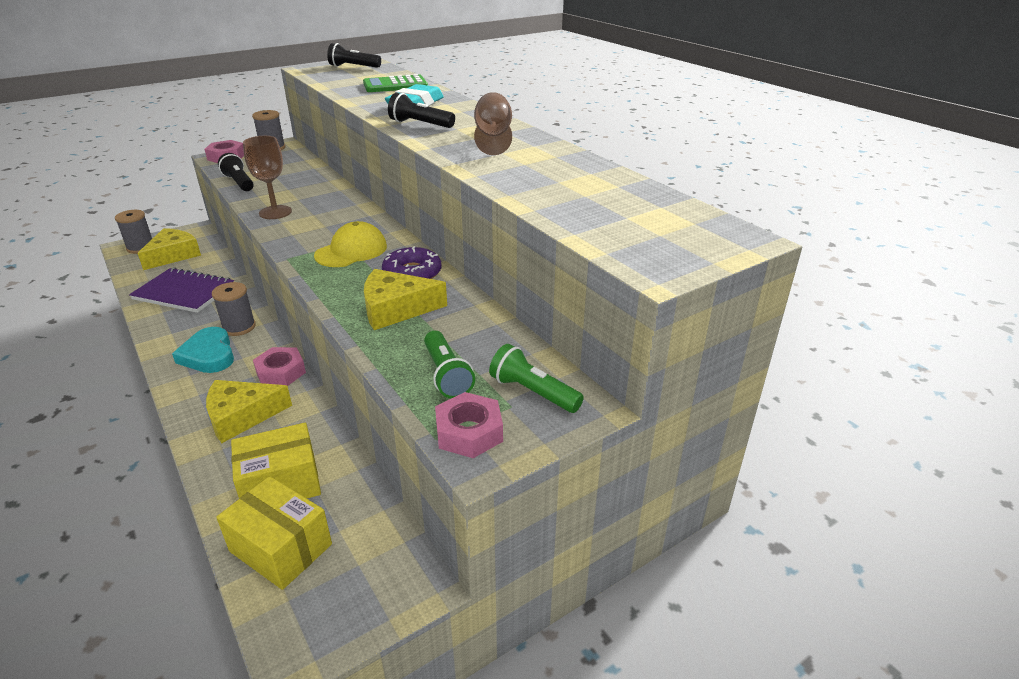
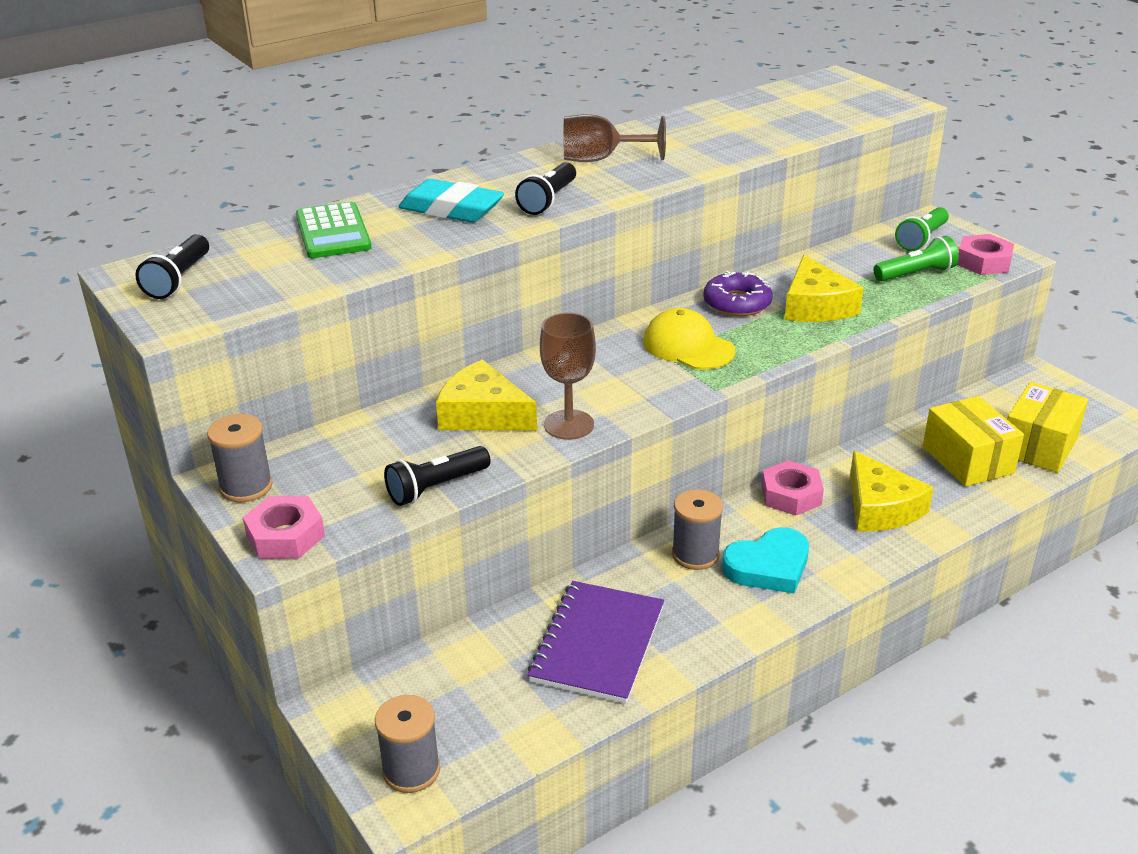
camera: 90 degrees left, 0 degrees up
yellow cheese [137,228,201,270] -> yellow cheese moved to [436,359,537,430]

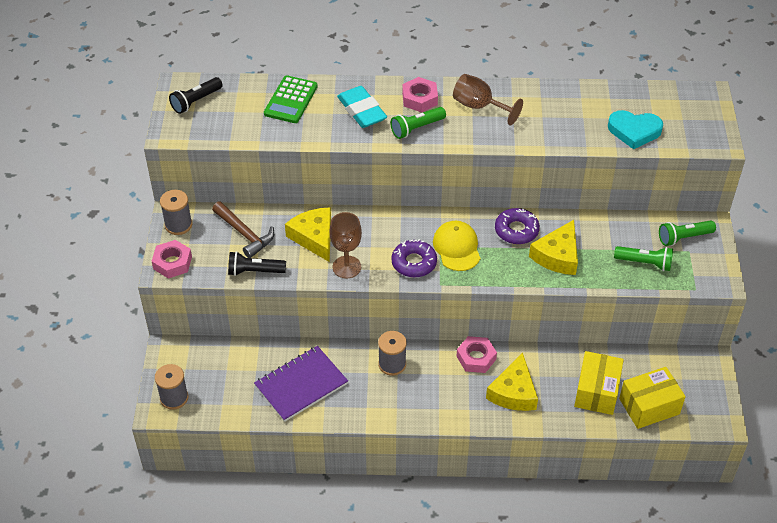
camera: 35 degrees right, 15 degrees up
black flashlight [515,162,576,215] -> green flashlight [390,107,446,139]
turquoise heart [722,527,809,593] -> turquoise heart moved to [608,110,663,149]
pink nut [957,234,1014,275] -> pink nut moved to [402,77,438,113]
none -> brown hammer [212,202,274,258]
none -> purple donut [391,239,437,277]

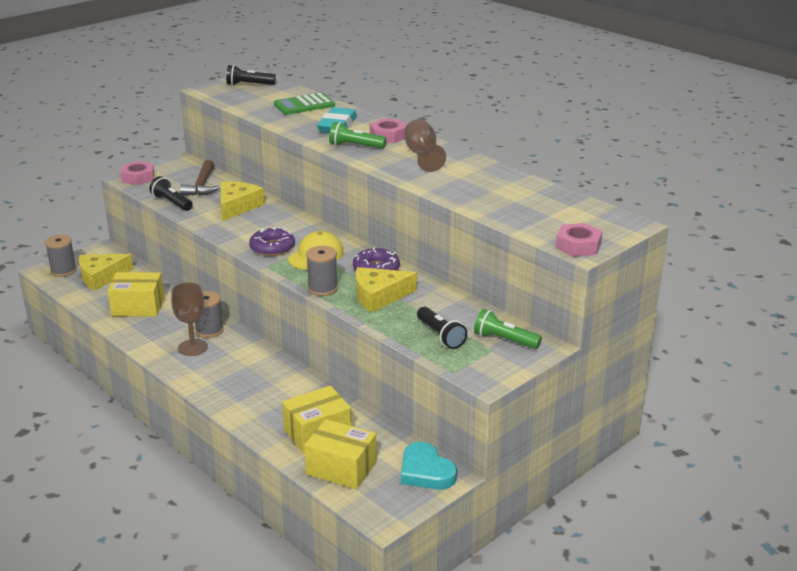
camera: 45 degrees right, 20 degrees down
grey spool [160,190,192,235] -> grey spool moved to [306,246,338,296]
purple notebook [254,346,348,422] -> yellow box [107,272,164,317]
brown goblet [330,212,362,279] -> brown goblet moved to [171,282,208,356]
pink nut [456,336,497,373] -> pink nut moved to [556,223,603,257]
yellow cheese [486,353,538,411] -> yellow cheese moved to [79,254,134,290]
turquoise heart [608,110,663,149] -> turquoise heart moved to [401,442,457,490]
green flashlight [614,246,673,271] -> black flashlight [417,307,467,349]

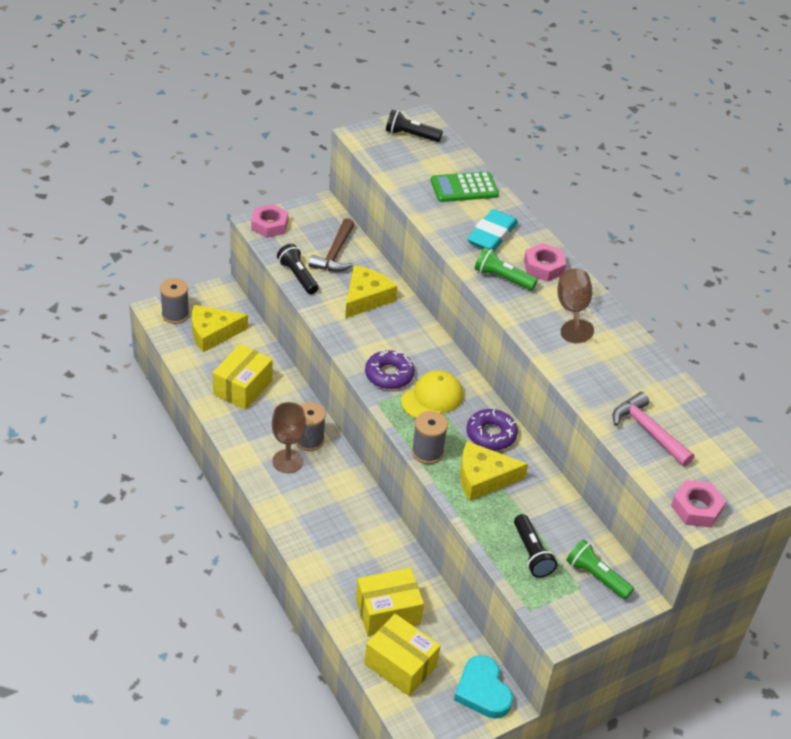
camera: 10 degrees right, 15 degrees up
yellow box [107,272,164,317] -> yellow box turned 75 degrees counterclockwise [213,344,272,410]
none -> pink hammer [613,392,694,466]

